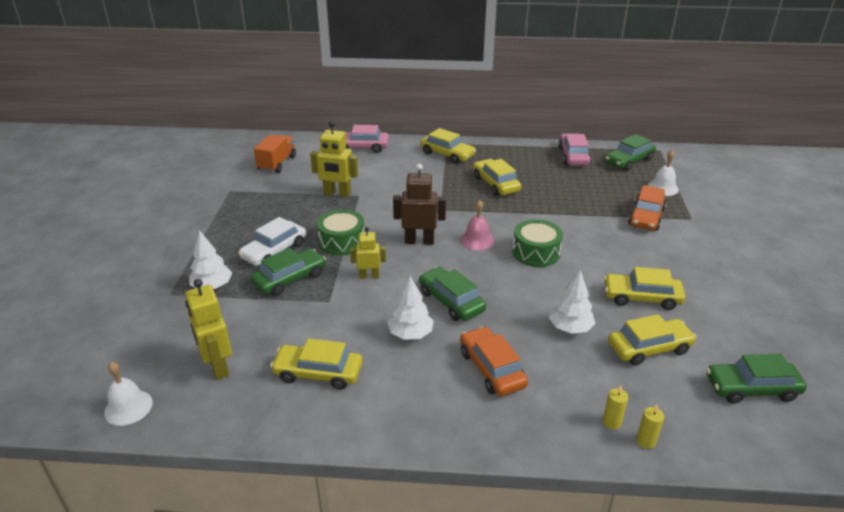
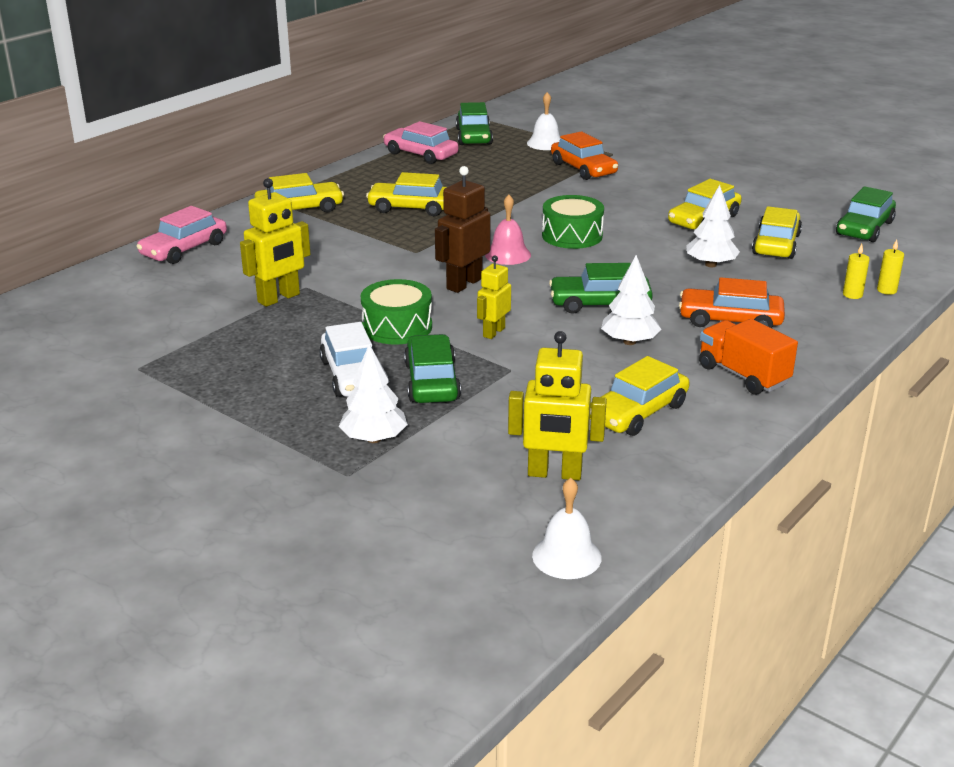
camera: 55 degrees left, 5 degrees down
orange truck [254,135,296,173] -> orange truck moved to [699,319,798,395]

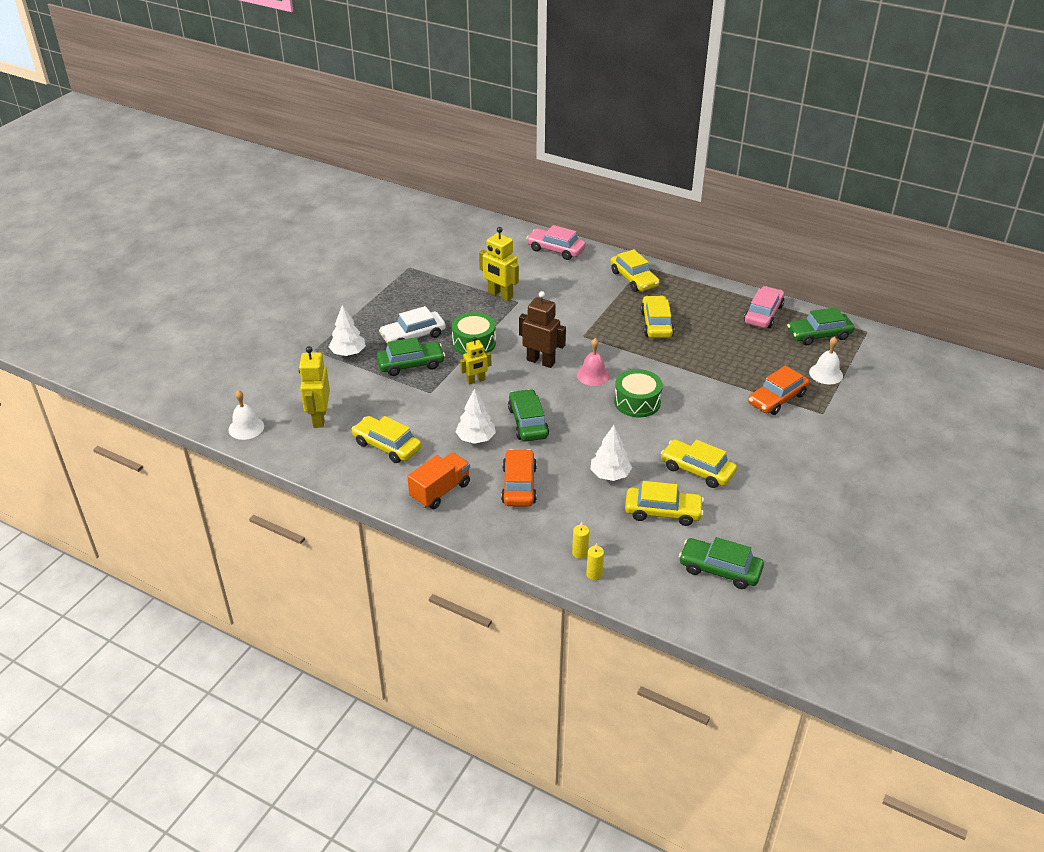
camera: 80 degrees right, 10 degrees up
yellow robot [477,256,511,339] -> yellow robot turned 135 degrees clockwise [460,337,491,385]

